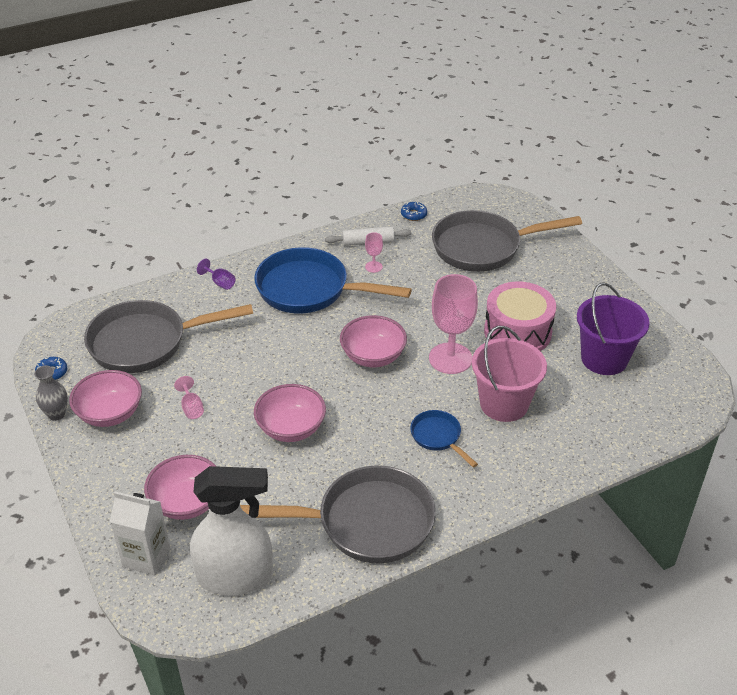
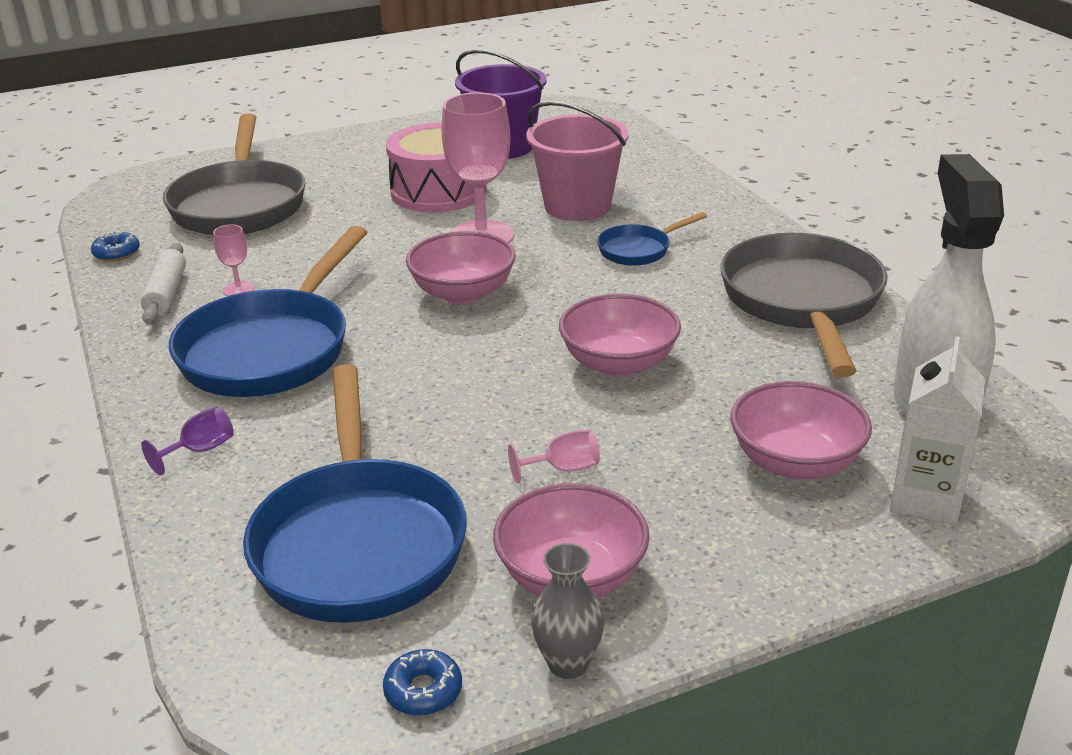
camera: 85 degrees left, 10 degrees down
grey pan [84,300,253,373] -> blue pan [243,364,467,623]

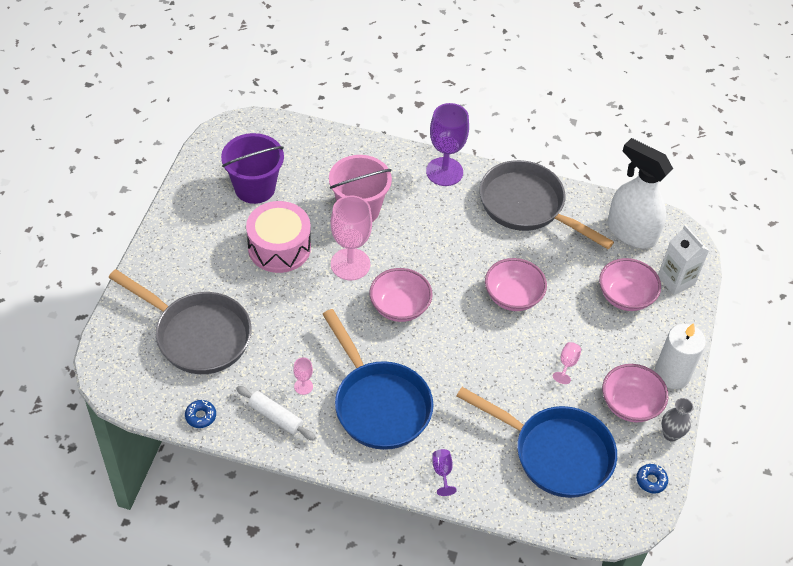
camera: 55 degrees left, 20 degrees up
blue pan [597,212,707,266] -> none
none -> purple goblet [426,103,469,186]
none -> white candle [655,323,706,389]

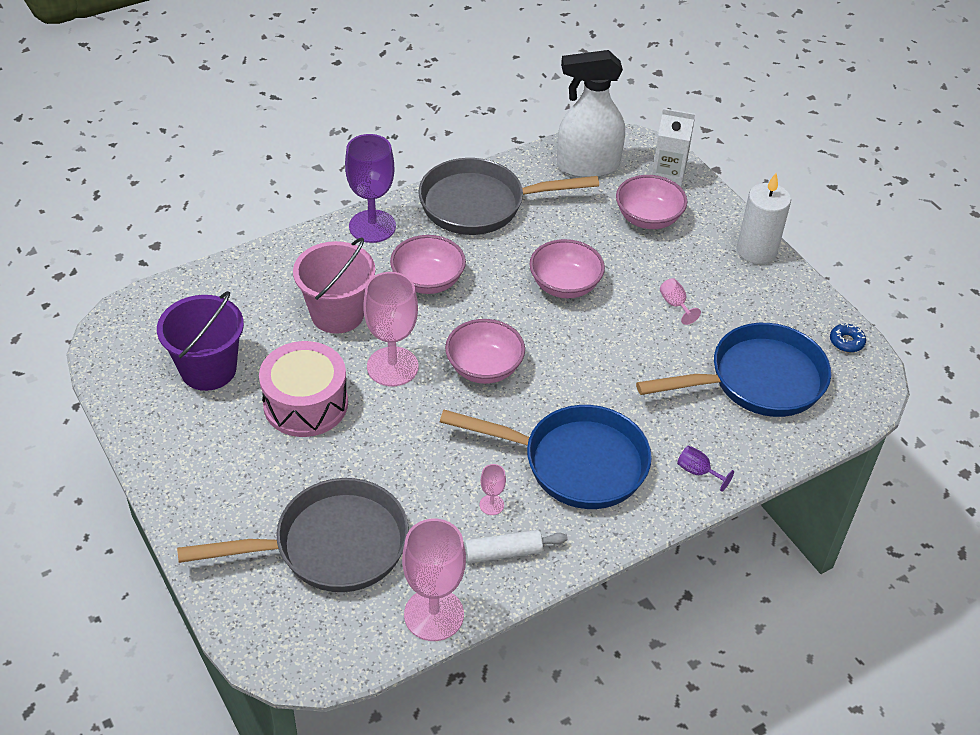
camera: 45 degrees left, 5 degrees down
blue donut [185,400,216,428] -> pink goblet [402,519,466,641]
pink bowl [602,364,668,422] -> pink bowl moved to [390,235,466,294]
grey vase [662,398,693,442] -> none

